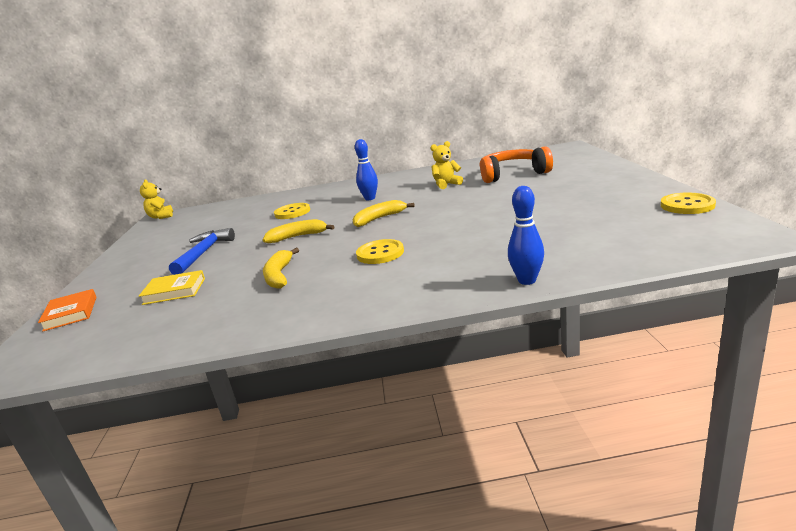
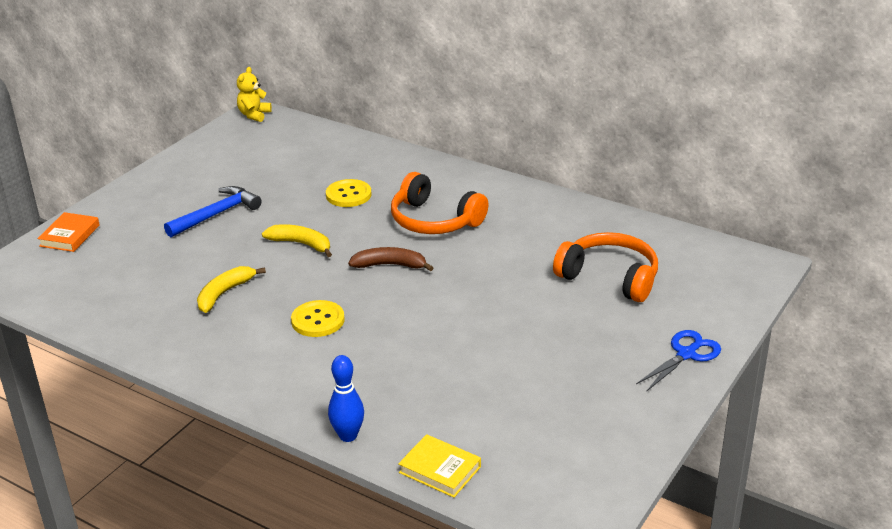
camera: 35 degrees right, 10 degrees up
yellow book [139,270,205,305] -> yellow book moved to [398,434,481,498]
yellow banana [353,200,415,227] -> brown banana [348,247,433,271]
blue bowling pin [355,139,378,200] -> orange headphones [391,172,489,234]
yellow teddy bear [431,141,463,189] -> none
yellow button [661,193,716,214] -> none
none -> blue scissors [636,330,721,391]

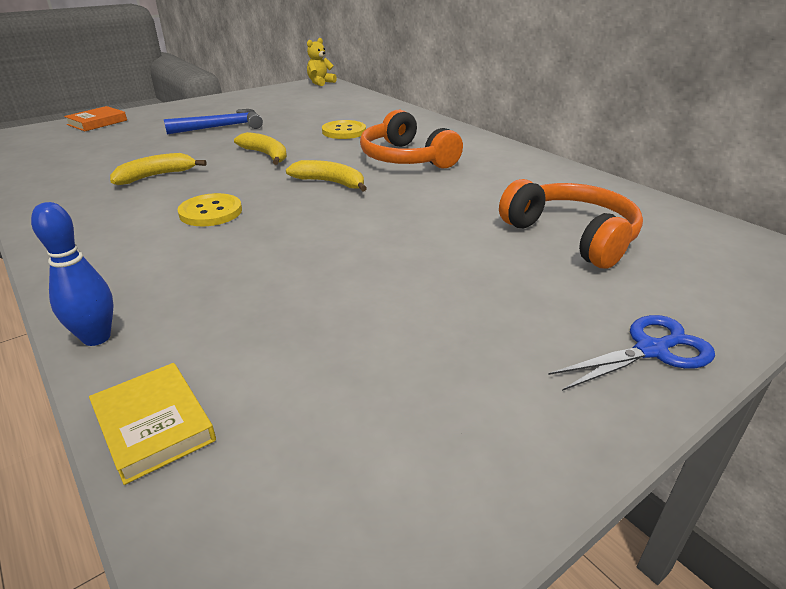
camera: 20 degrees right, 0 degrees up
brown banana [348,247,433,271] -> yellow banana [286,160,367,192]

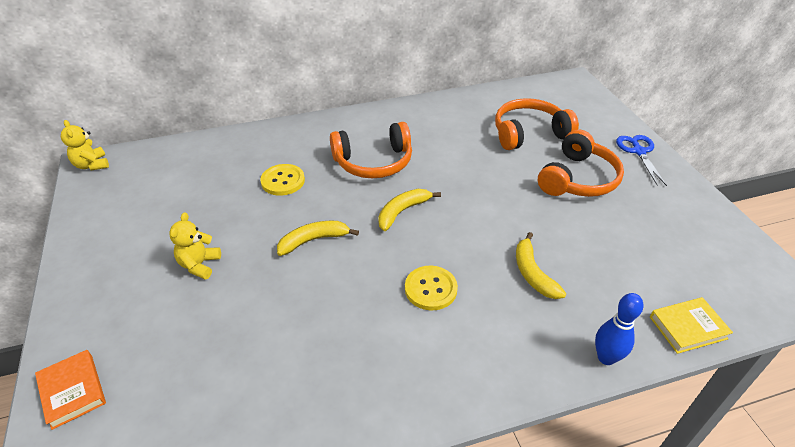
camera: 70 degrees left, 10 degrees up
yellow banana [110,153,207,185] -> yellow banana moved to [516,232,567,299]
blue hammer [164,109,263,134] -> yellow teddy bear [169,212,221,280]
none -> orange headphones [538,130,624,197]

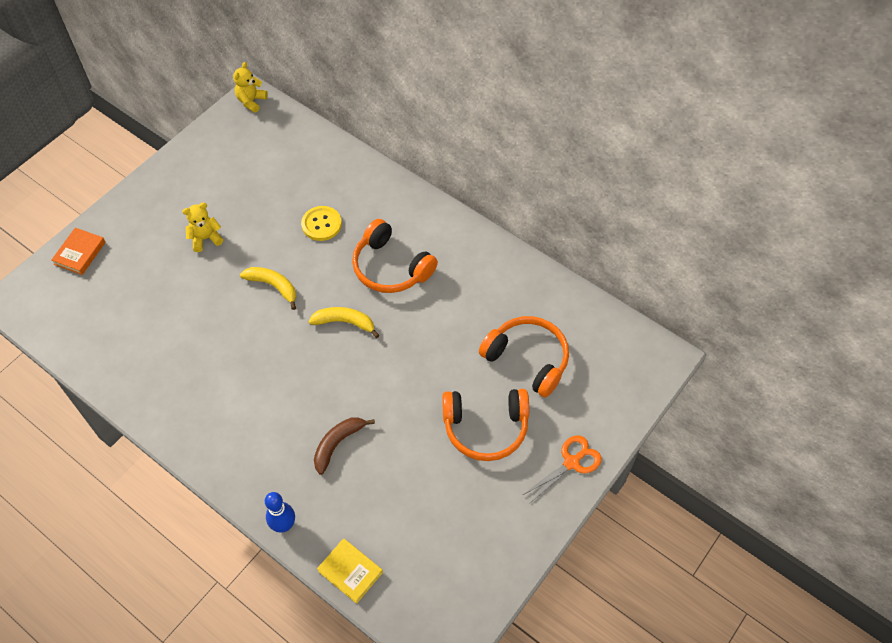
camera: 55 degrees right, 15 degrees up
yellow button [405,266,458,311] -> none
yellow banana [516,232,567,299] -> brown banana [314,417,375,475]
blue scissors [616,135,667,186] -> orange scissors [523,435,602,503]

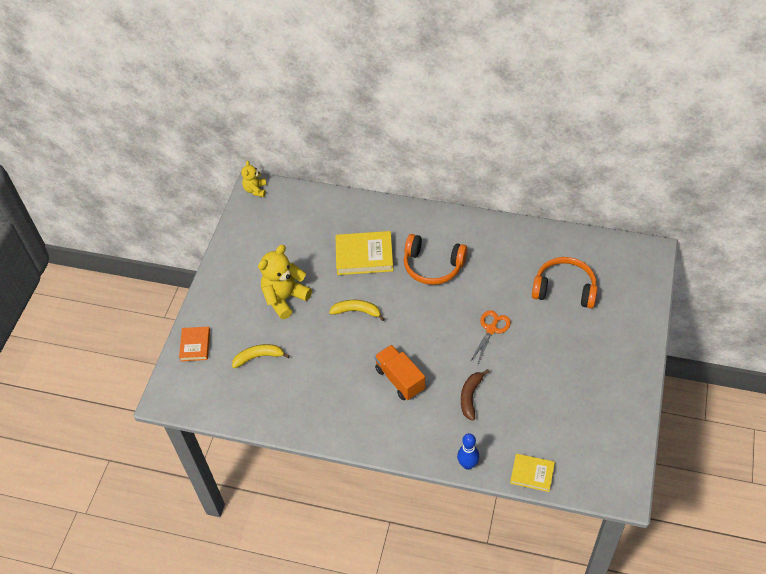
camera: 20 degrees left, 5 degrees down
yellow teddy bear [182,202,223,252] -> yellow teddy bear [258,245,312,319], size x1.76
yellow button [301,206,342,241] -> yellow book [335,231,393,275]
yellow banana [308,307,379,338] -> yellow banana moved to [232,344,290,368]
orange headphones [442,389,529,461] -> none
orange scissors [523,435,602,503] -> orange scissors moved to [470,310,511,365]
none -> orange truck [374,345,425,400]

